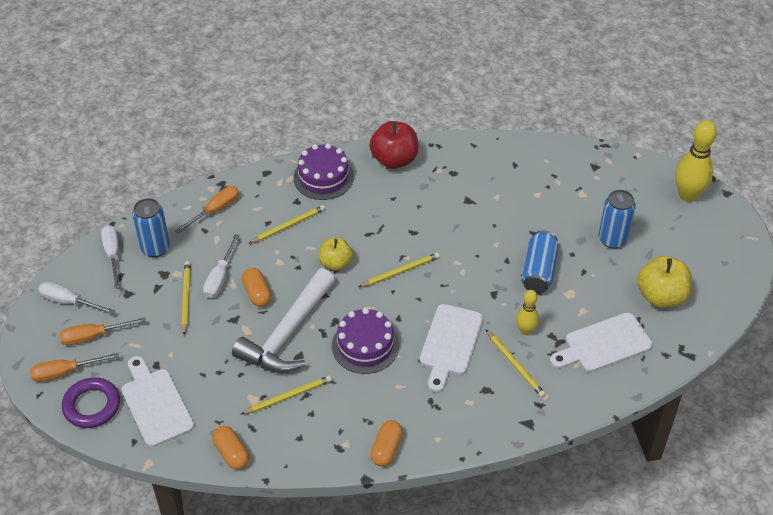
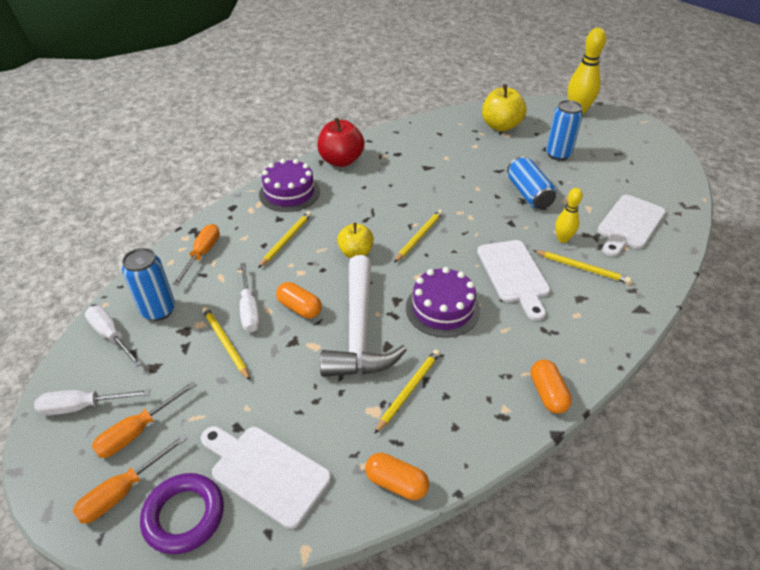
camera: 30 degrees left, 5 degrees down
yellow apple [637,256,692,308] -> yellow apple moved to [482,84,527,132]

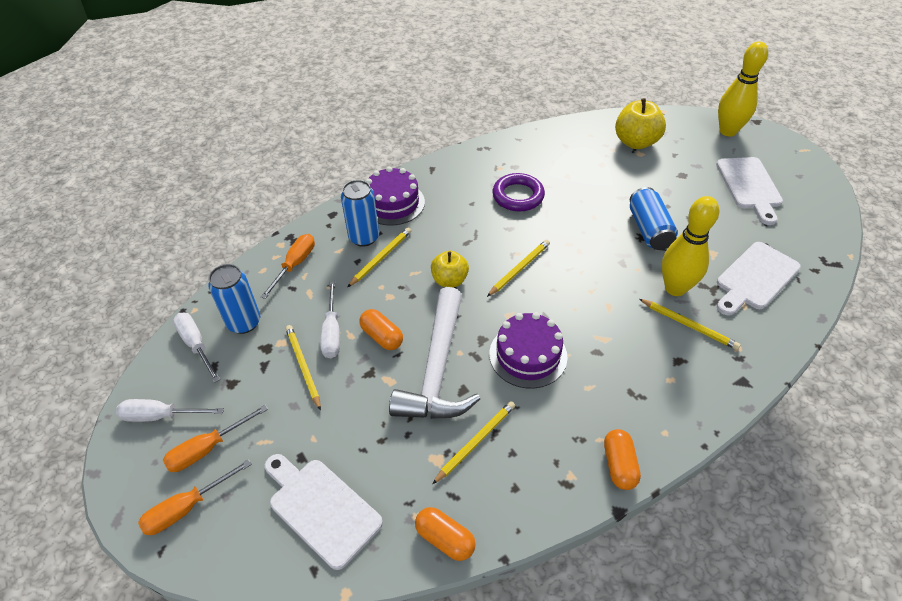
camera: 10 degrees right, 5 degrees up
purple ring [140,473,224,554] -> purple ring moved to [492,173,545,211]
red apple [317,117,365,167] -> none
white cutting board [477,240,550,321] -> white cutting board moved to [716,157,783,225]
blue can [546,100,583,161] -> blue can moved to [341,180,379,247]
yellow bowling pin [555,188,583,243] -> yellow bowling pin [662,196,719,296], size x1.75

